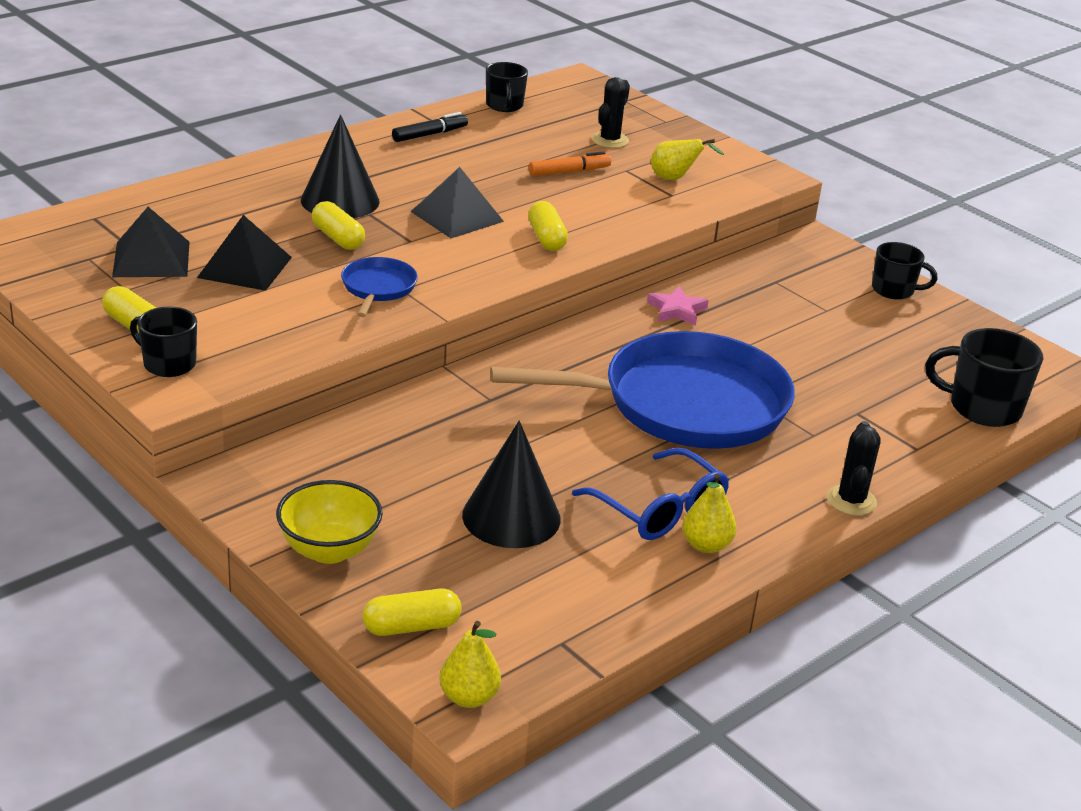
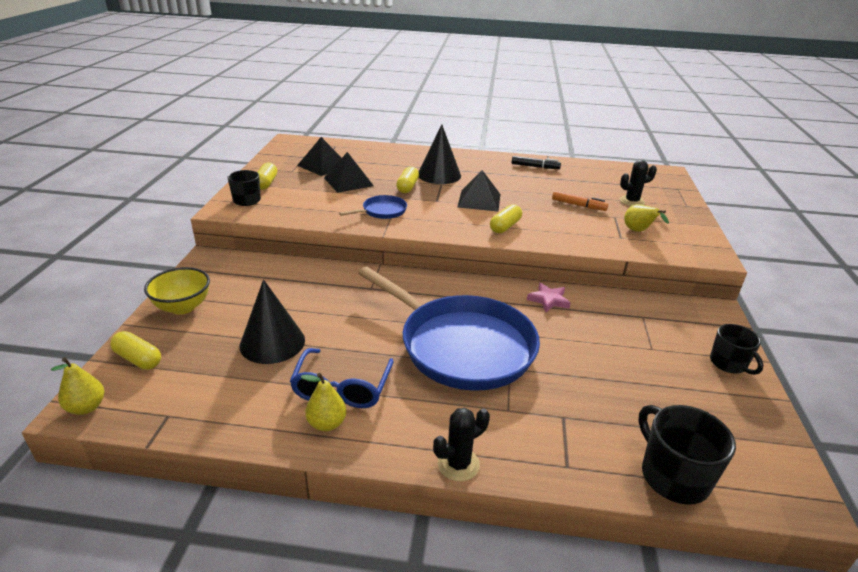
camera: 50 degrees right, 0 degrees up
black mug [486,62,528,112] -> none

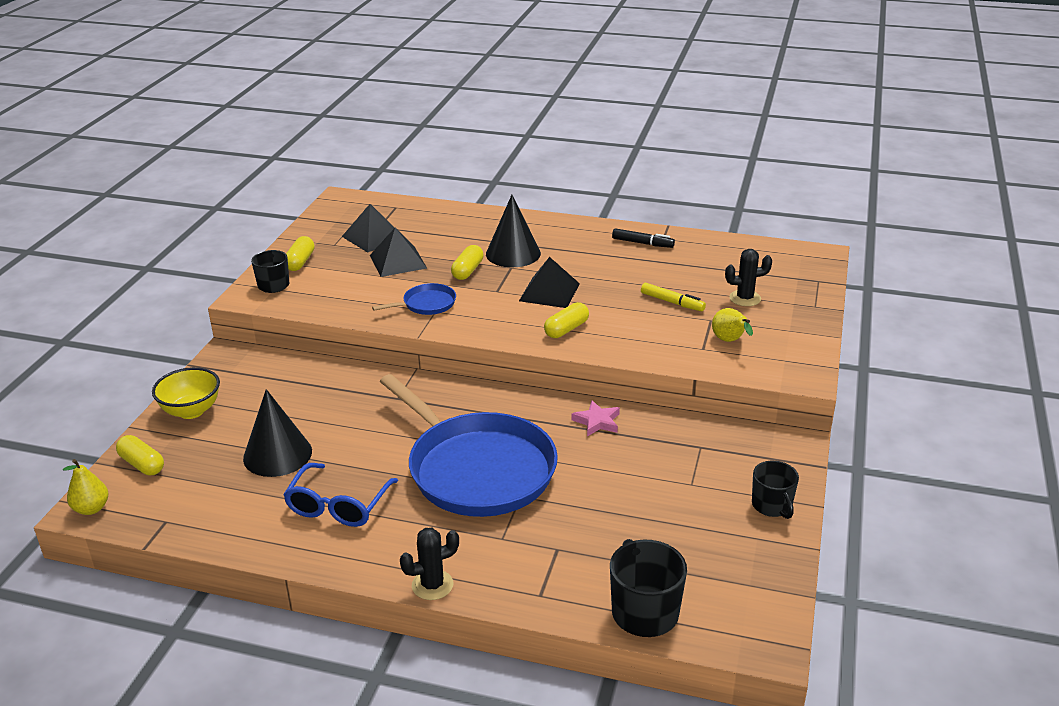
camera: 10 degrees right, 0 degrees up
yellow pear [301,373,347,431] -> none
orange marker [552,191,608,211] -> yellow marker [641,283,706,312]

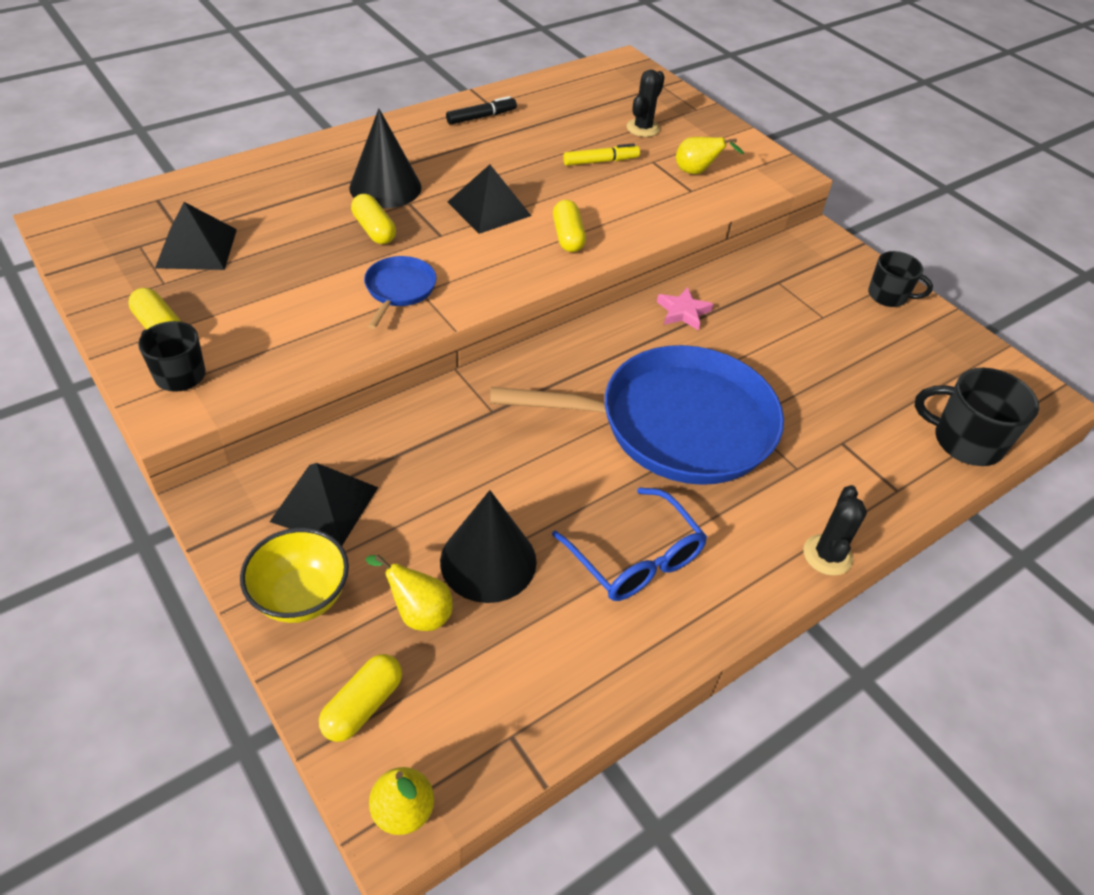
camera: 55 degrees left, 15 degrees up
yellow capsule [116,435,164,476] -> yellow capsule turned 45 degrees counterclockwise [319,654,402,742]
black pyramid [370,228,427,277] -> black pyramid moved to [270,463,378,546]
none -> yellow pear [366,554,453,631]

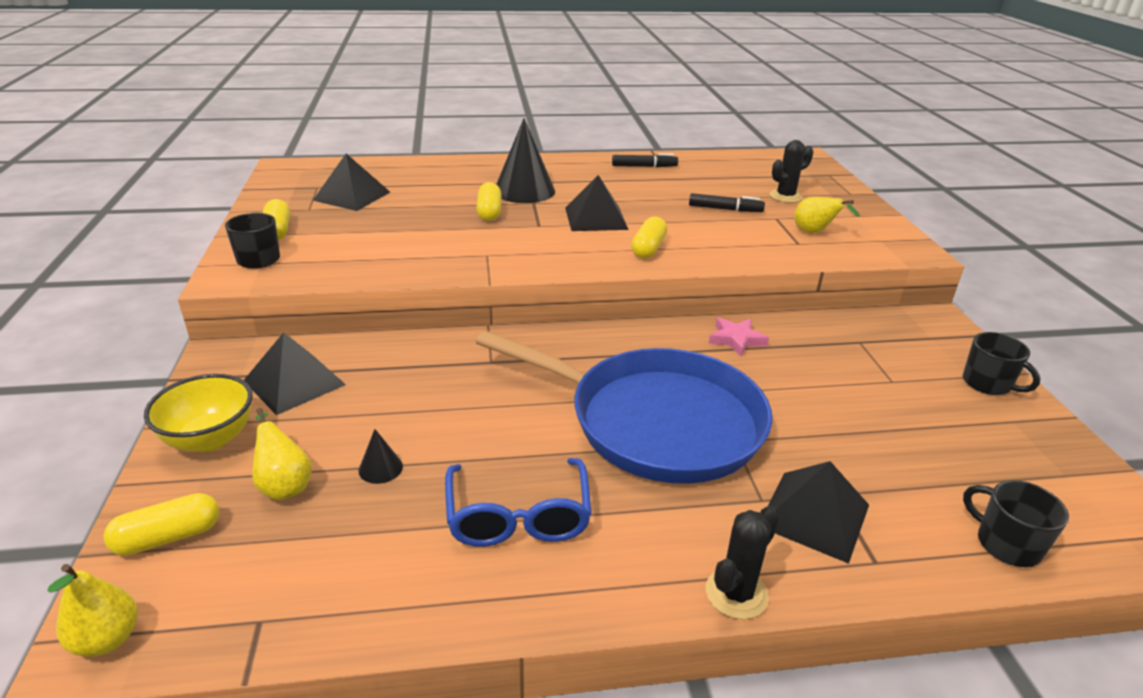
camera: 30 degrees right, 15 degrees down
blue pan [364,256,437,329] -> none
black cone [440,490,537,603] -> black cone [359,429,403,484], size x0.44
yellow marker [563,143,640,166] -> black marker [689,193,765,212]
black mug [915,368,1039,466] -> black mug [963,480,1069,567], size x0.66
none -> black pyramid [768,461,869,564]

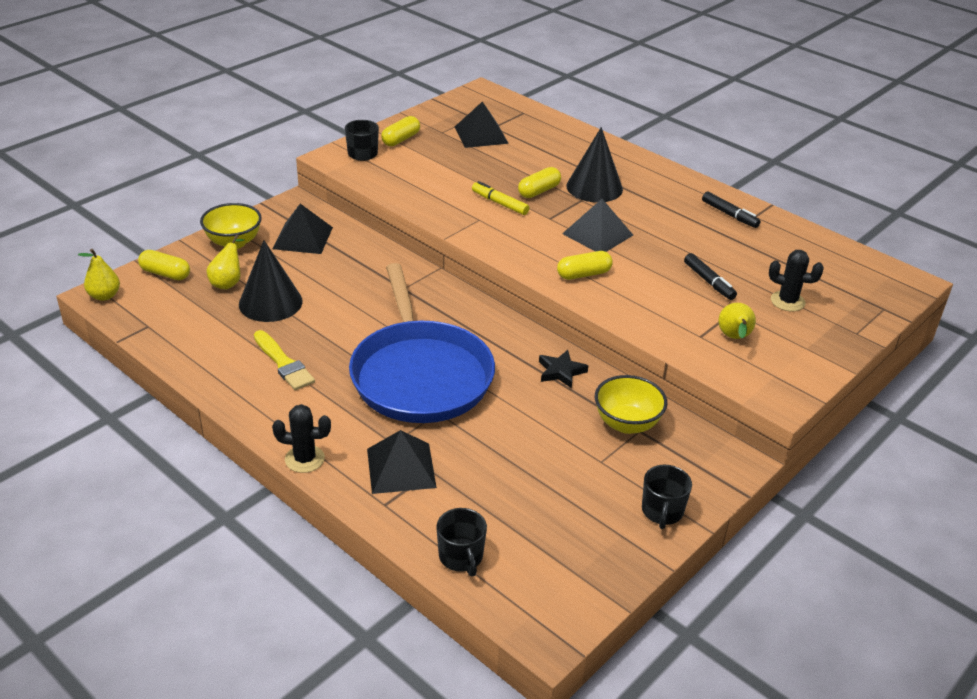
camera: 50 degrees right, 5 degrees up
black cone [359,429,403,484] -> black cone [239,240,303,322], size x2.29
blue glasses [445,458,592,547] -> yellow brush [254,330,315,390]
pink star [709,317,769,356] -> black star [539,350,588,389]
black mug [963,480,1069,567] -> black mug turned 150 degrees clockwise [436,508,487,576]
none -> yellow marker [472,181,529,215]
none -> yellow bowl [595,375,667,434]

